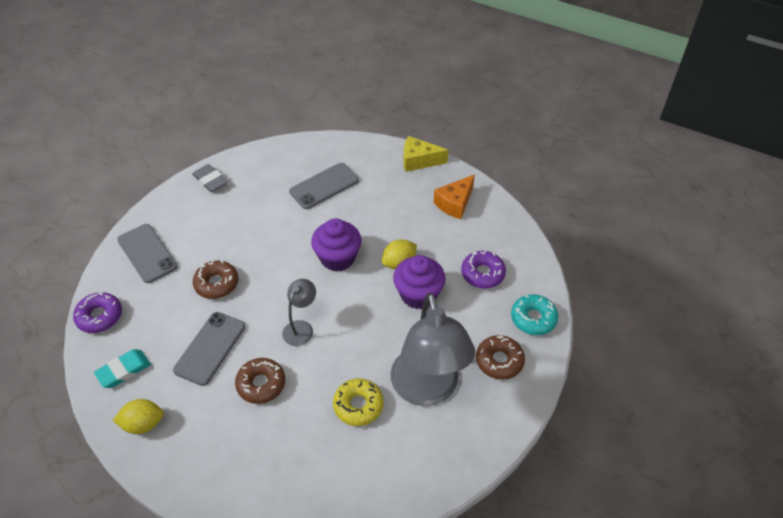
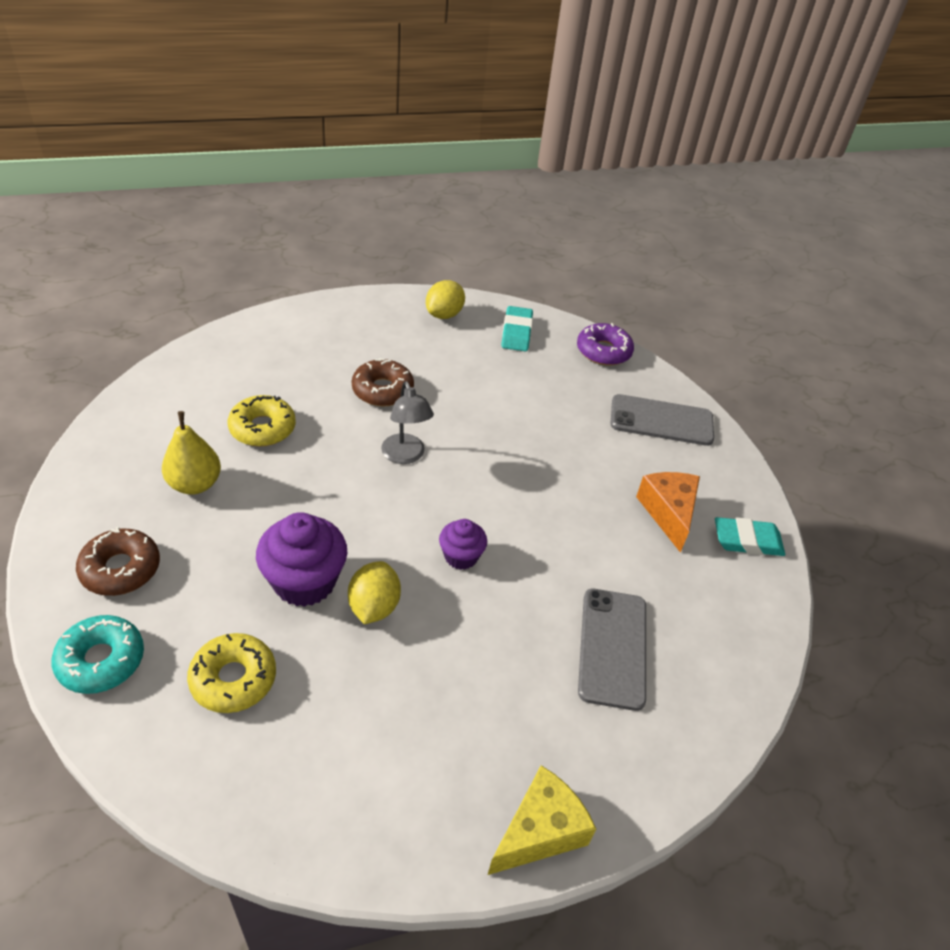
camera: 130 degrees right, 5 degrees down
grey phone [173,312,245,386] -> none
grey eraser [192,164,228,192] -> turquoise eraser [715,517,785,556]
brown donut [193,260,238,299] -> none
purple cupcake [311,219,361,272] -> purple cupcake [439,519,487,570], size x0.57
grey lamp [390,293,475,406] -> yellow pear [162,411,221,495]
orange cheese [433,174,475,219] -> orange cheese moved to [636,472,700,553]
purple donut [461,251,506,288] -> yellow donut [187,633,276,713]

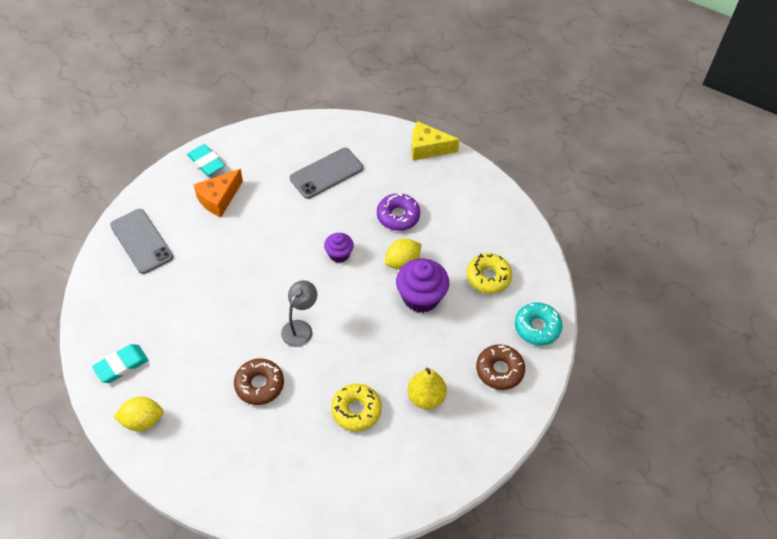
camera: 130 degrees left, 10 degrees up
purple donut [577,323,634,366] -> purple donut moved to [377,193,420,231]

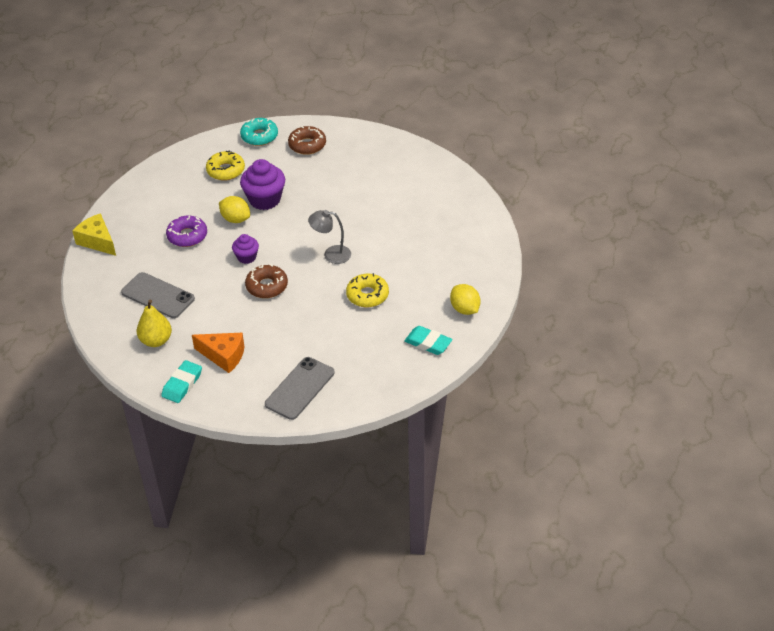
camera: 110 degrees left, 10 degrees down
brown donut [234,358,284,405] -> brown donut moved to [245,264,288,298]
yellow donut [331,384,382,431] -> yellow donut moved to [346,273,389,307]
yellow pear [407,368,447,409] -> yellow pear moved to [137,300,172,347]
yellow cheese [411,122,460,160] -> yellow cheese turned 150 degrees clockwise [72,213,116,256]

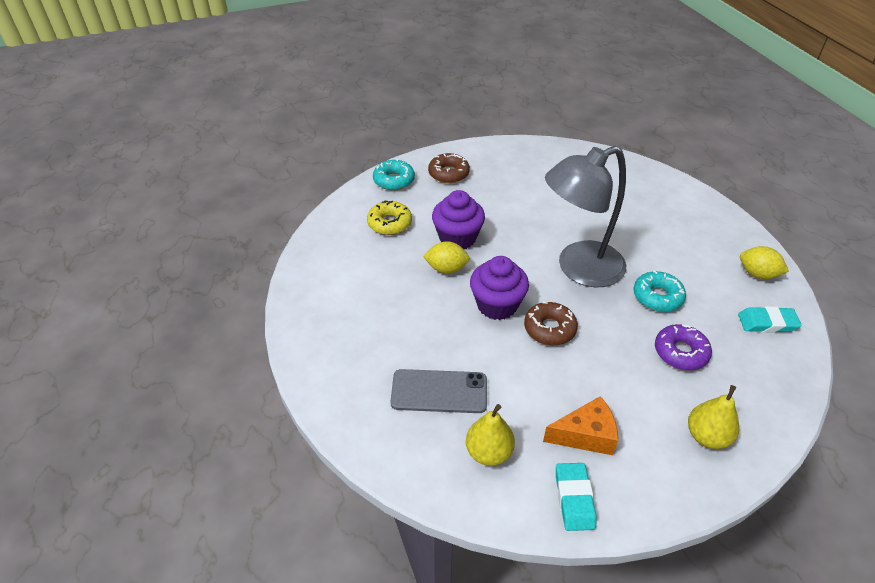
camera: 30 degrees left, 0 degrees up
yellow cheese [72,213,116,256] -> none
purple donut [166,215,207,247] -> purple donut moved to [655,324,712,371]
purple cupcake [232,234,259,264] -> purple cupcake [470,256,529,320], size x1.74
grey phone [265,357,335,420] -> yellow pear [688,385,739,449]
grey lamp [308,210,351,264] -> grey lamp [545,146,626,287], size x2.13
yellow donut [346,273,389,307] -> turquoise donut [634,270,686,312]

